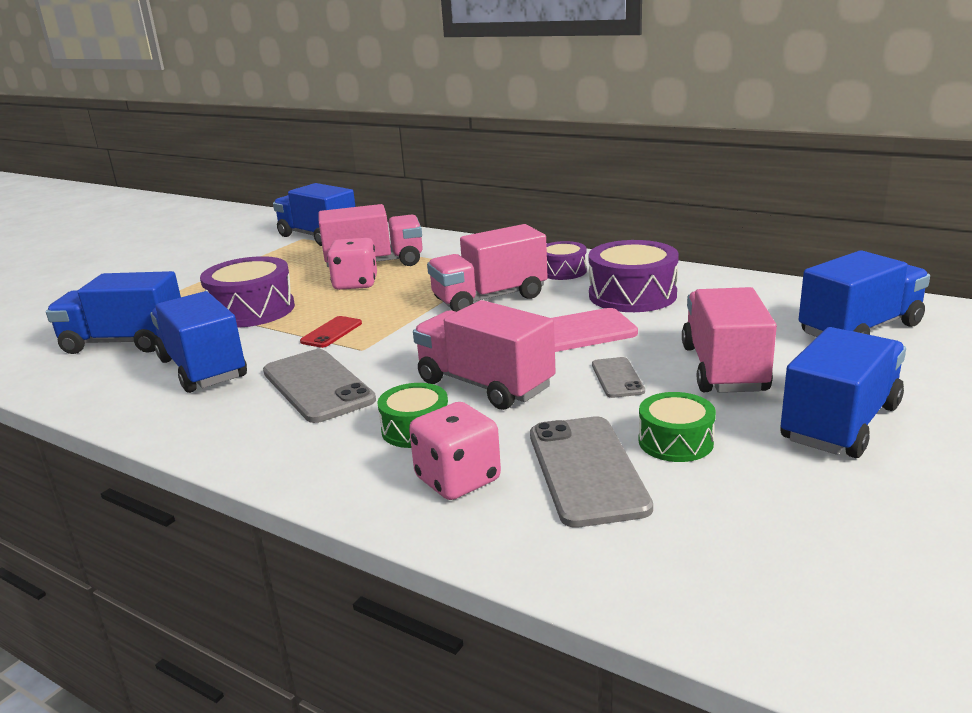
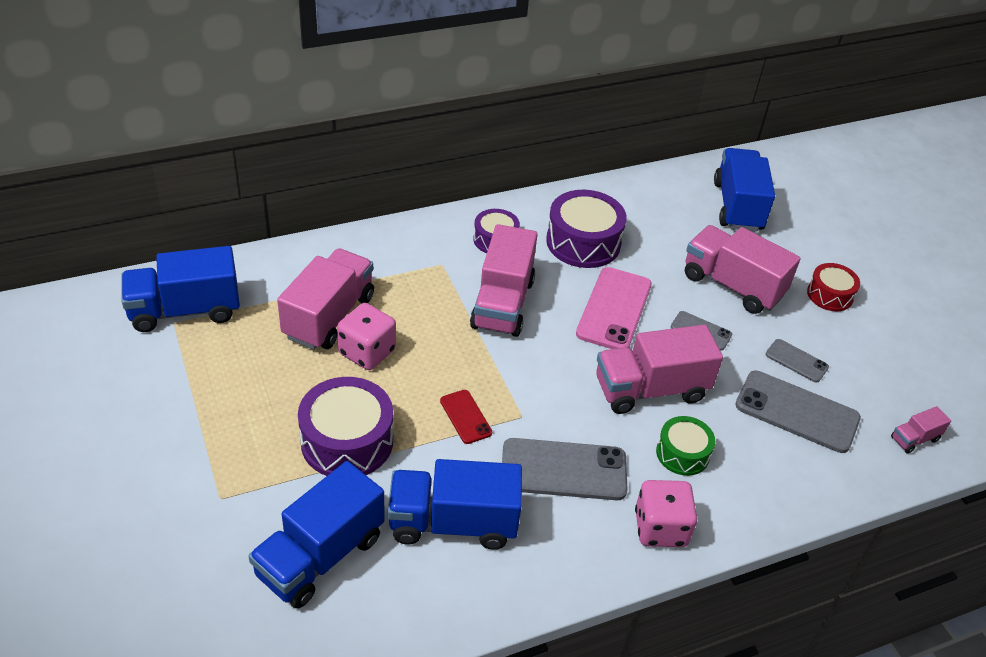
camera: 60 degrees left, 20 degrees up
pink dice [409,402,501,500] -> pink dice moved to [635,480,698,547]
green drum [639,392,716,462] -> grey phone [766,339,829,382]
blue truck [781,327,906,458] -> red drum [807,263,860,311]
none -> pink truck [891,406,951,454]

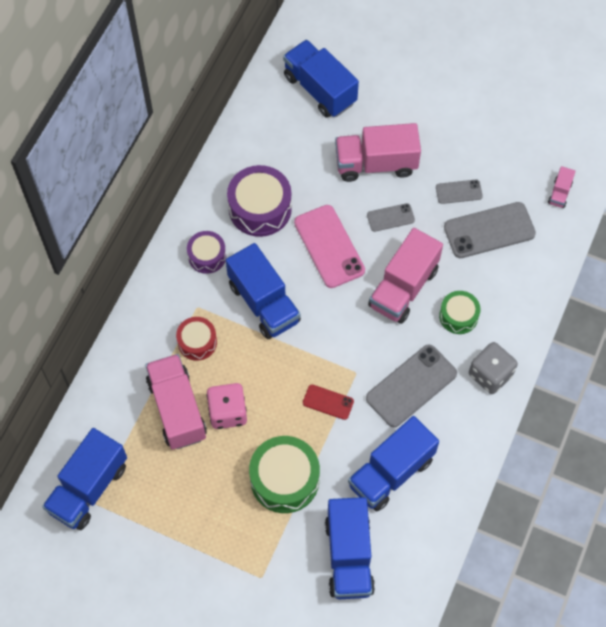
camera: 40 degrees left, 20 degrees up
purple drum [298,377,393,476] -> green drum [249,436,320,513]
pink truck [470,224,538,337] -> blue truck [226,243,301,339]
pink dice [635,480,698,547] -> grey dice [469,342,518,394]
red drum [807,263,860,311] -> red drum moved to [176,317,217,361]

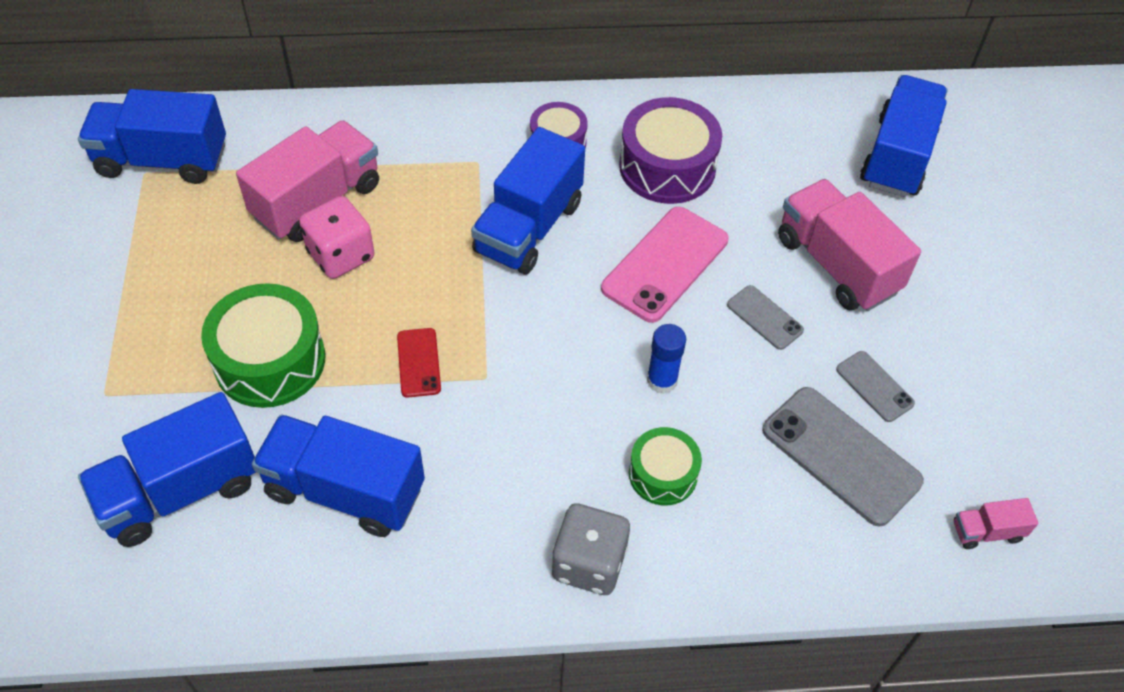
camera: 60 degrees right, 10 degrees down
red drum [176,317,217,361] -> none
grey phone [366,344,457,427] -> none
pink truck [368,228,443,324] -> blue glue stick [647,324,686,394]

